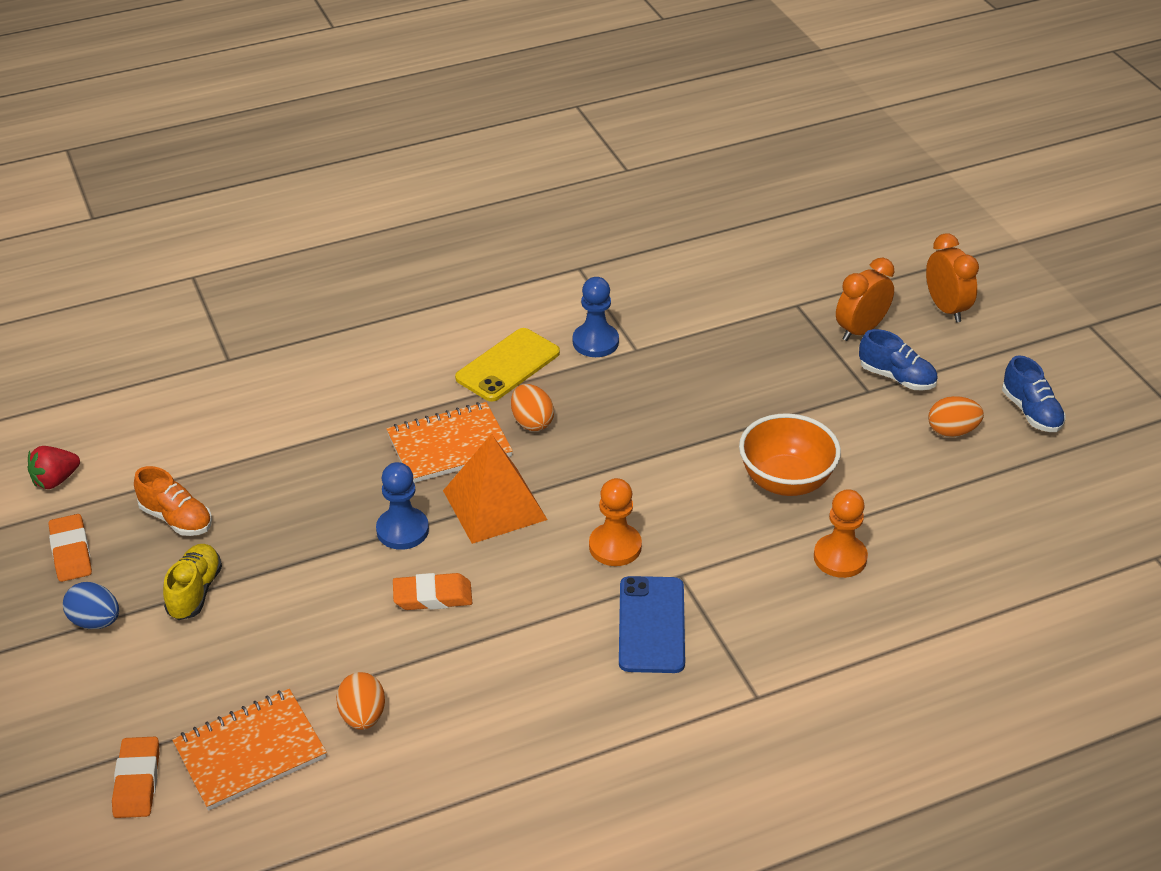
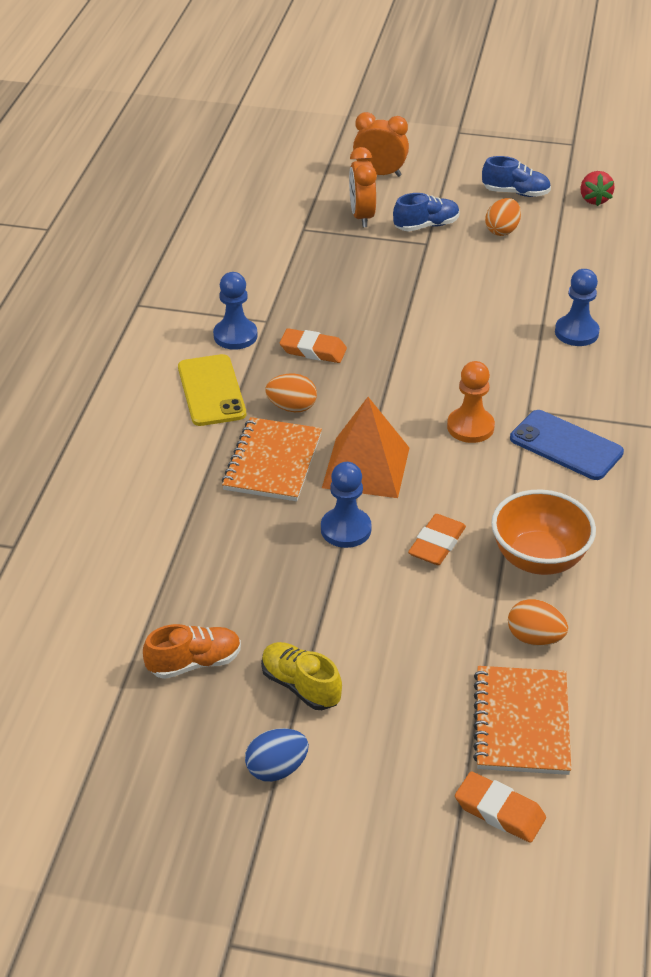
camera: 55 degrees left, 0 degrees up
red strawberry [28,446,80,489] -> red strawberry moved to [580,171,615,206]
orange eraser [49,514,92,582] -> orange eraser moved to [279,328,347,363]
orange bowl [739,413,841,496] -> orange bowl moved to [491,489,596,575]
orange pawn [814,489,868,578] -> blue pawn [555,269,600,346]

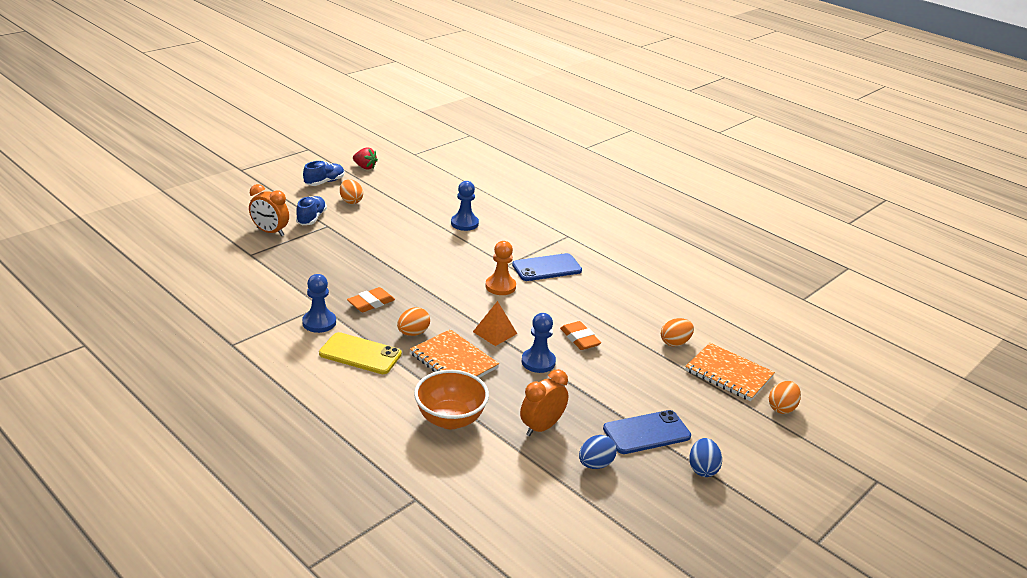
camera: 60 degrees left, 10 degrees down
orange shoe [143,624,241,679] -> blue egg [579,435,617,469]
yellow shoe [261,642,342,710] -> blue phone [603,410,691,454]
orange pyramid [322,397,409,498] -> orange pyramid [473,301,517,346], size x0.62
orange clock [353,112,409,177] -> orange clock moved to [520,369,568,436]
orange eraser [455,771,546,843] -> orange egg [769,381,801,414]
orange bowl [491,489,596,575] -> orange bowl moved to [414,370,489,429]

